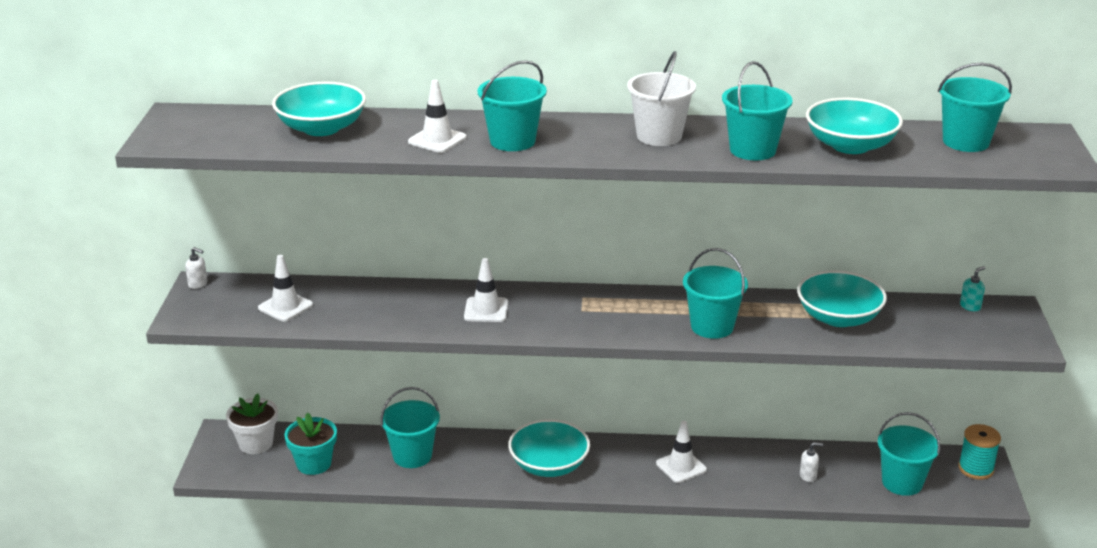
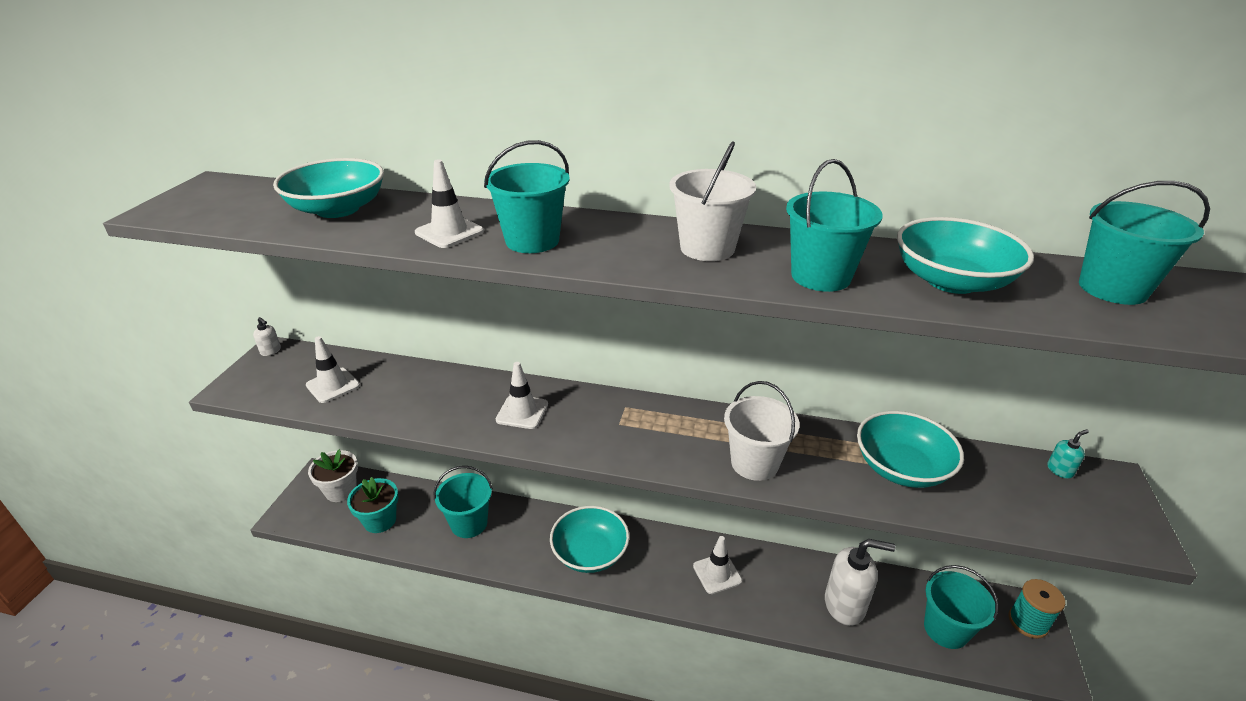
camera: 10 degrees right, 5 degrees up
turquoise bucket [683,248,748,339] -> white bucket [724,381,799,481]
white soap dispenser [800,442,824,482] -> white soap dispenser [825,539,896,626], size x2.34

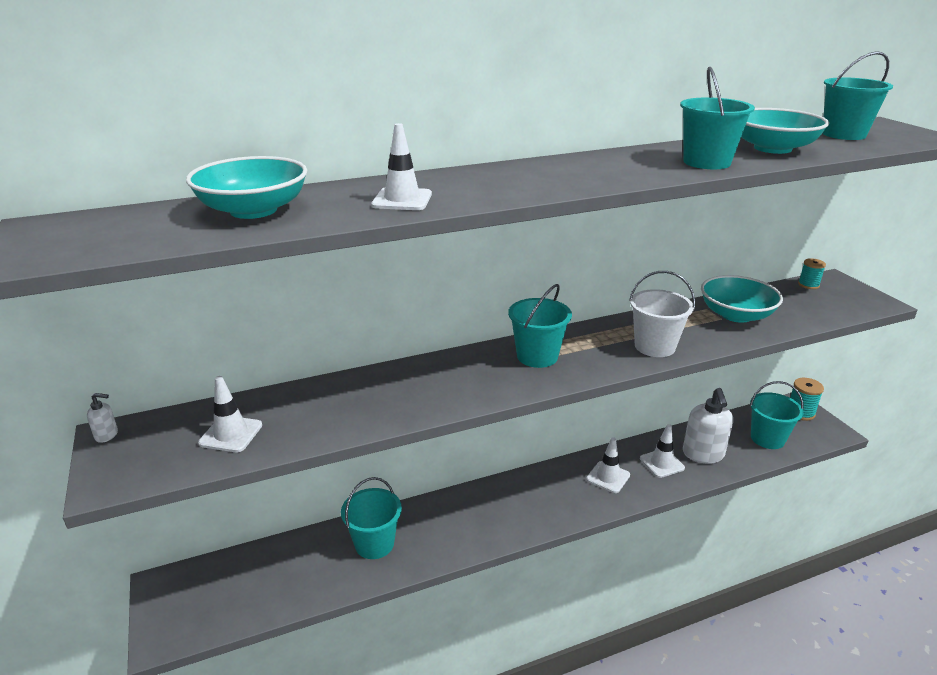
camera: 35 degrees left, 5 degrees down
white flower pot [308,449,358,502] -> none
turquoise flower pot [347,477,398,533] -> none
turquoise bucket [484,140,570,253] -> turquoise bucket moved to [508,284,572,368]
white traffic cone [496,362,548,429] -> white traffic cone moved to [640,424,685,478]
turquoise bowl [550,506,629,573] -> none
white bucket [669,141,756,261] -> none
white soap dispenser [825,539,896,626] -> white soap dispenser turned 120 degrees clockwise [683,388,733,464]
turquoise soap dispenser [1047,429,1089,479] -> turquoise spool [798,258,826,289]

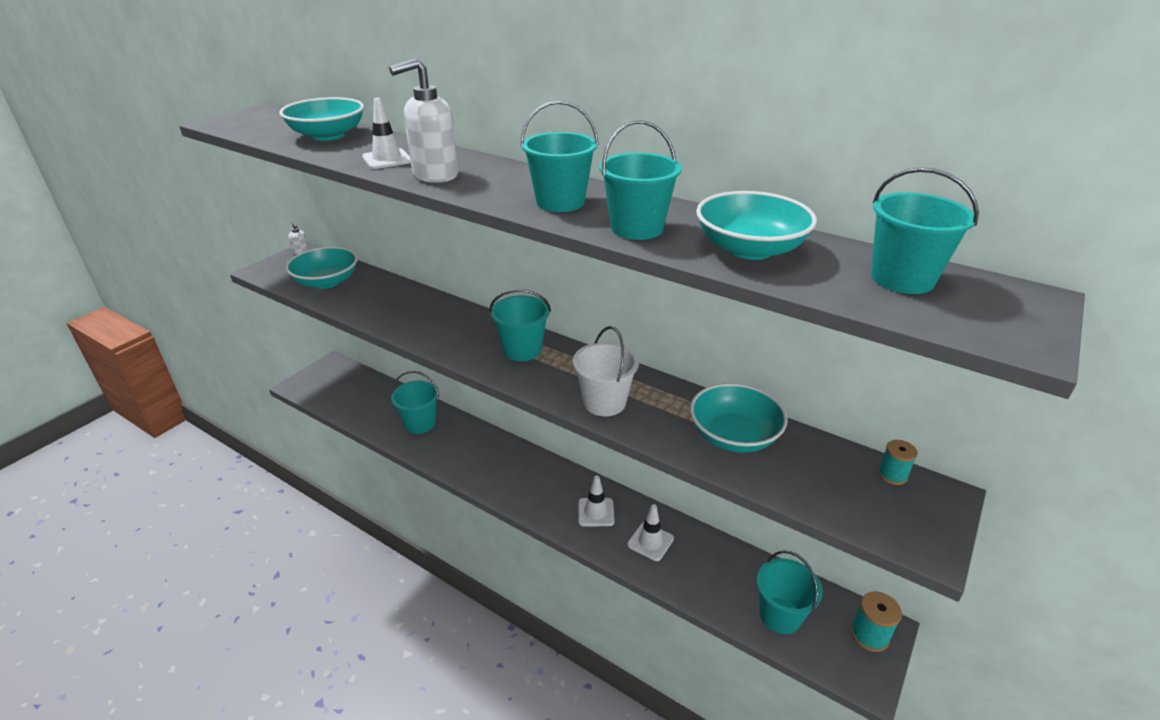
camera: 55 degrees right, 5 degrees up
white traffic cone [198,376,262,452] -> turquoise bowl [285,246,358,289]
white soap dispenser [683,388,733,464] -> white soap dispenser moved to [389,58,458,183]
none -> turquoise bucket [520,101,599,212]

